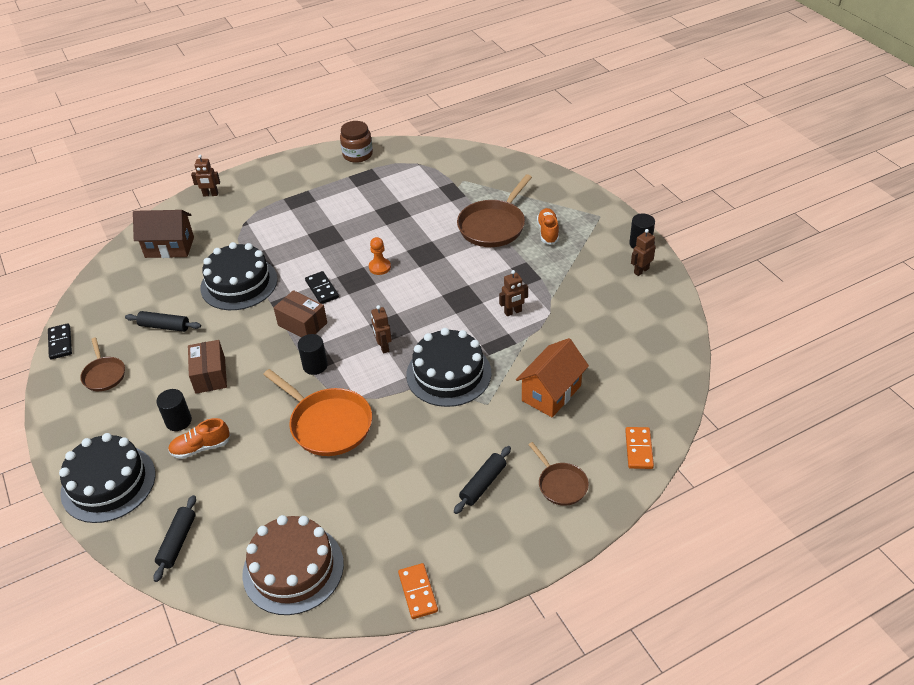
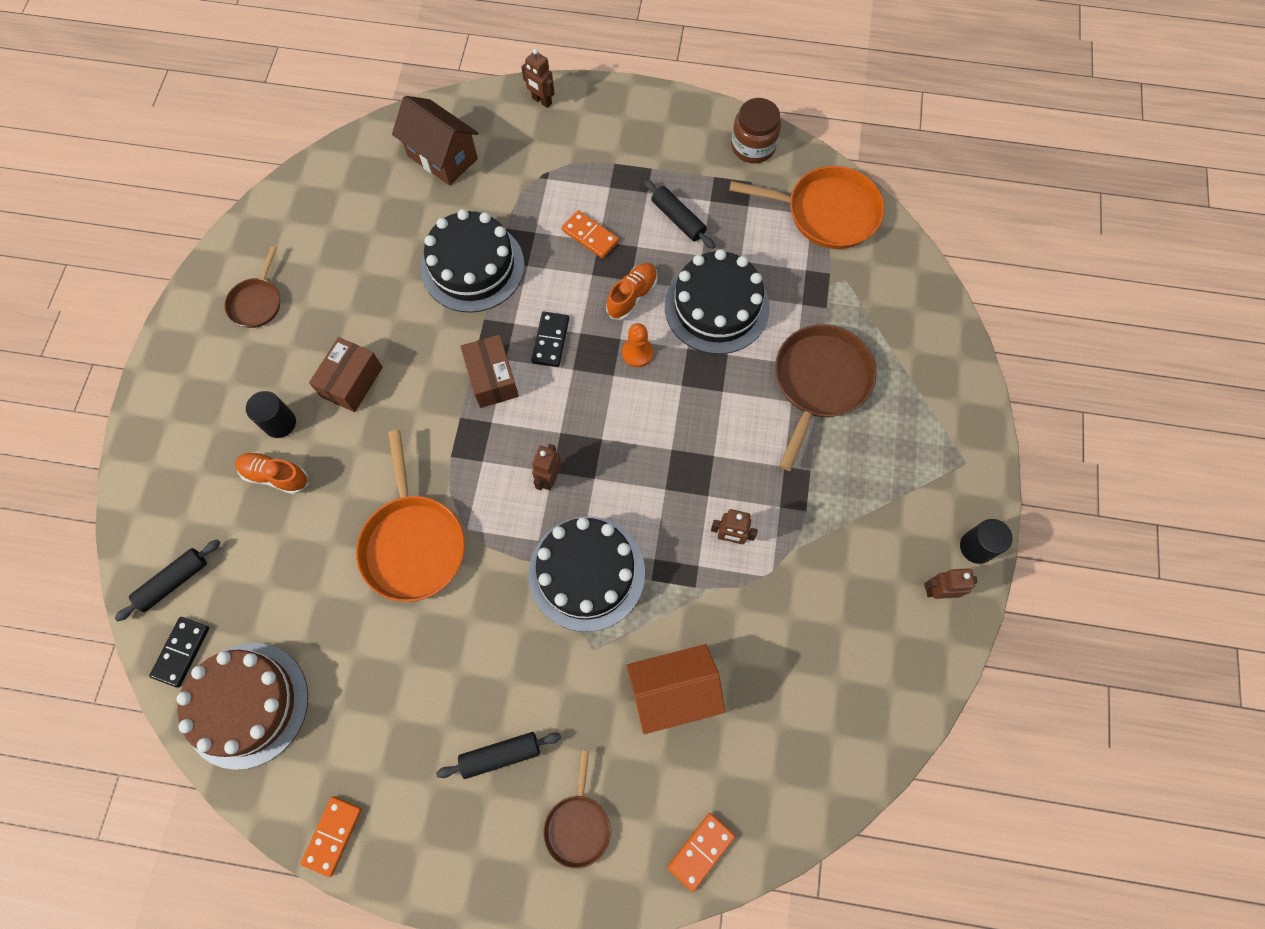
camera: 35 degrees right, 25 degrees up
black domino [48,323,72,360] -> black domino moved to [149,617,209,688]
black cake [59,433,156,523] -> black cake moved to [665,249,770,354]
black rolling pin [125,311,201,332] -> black rolling pin moved to [644,179,715,249]
black cylinder [298,334,328,375] -> none
brown pan [457,174,532,247] -> brown pan turned 135 degrees clockwise [775,324,877,471]
orange shoe [537,208,559,245] -> orange shoe moved to [606,263,658,320]
none -> orange domino [562,210,619,258]
none -> orange pan [729,166,885,249]

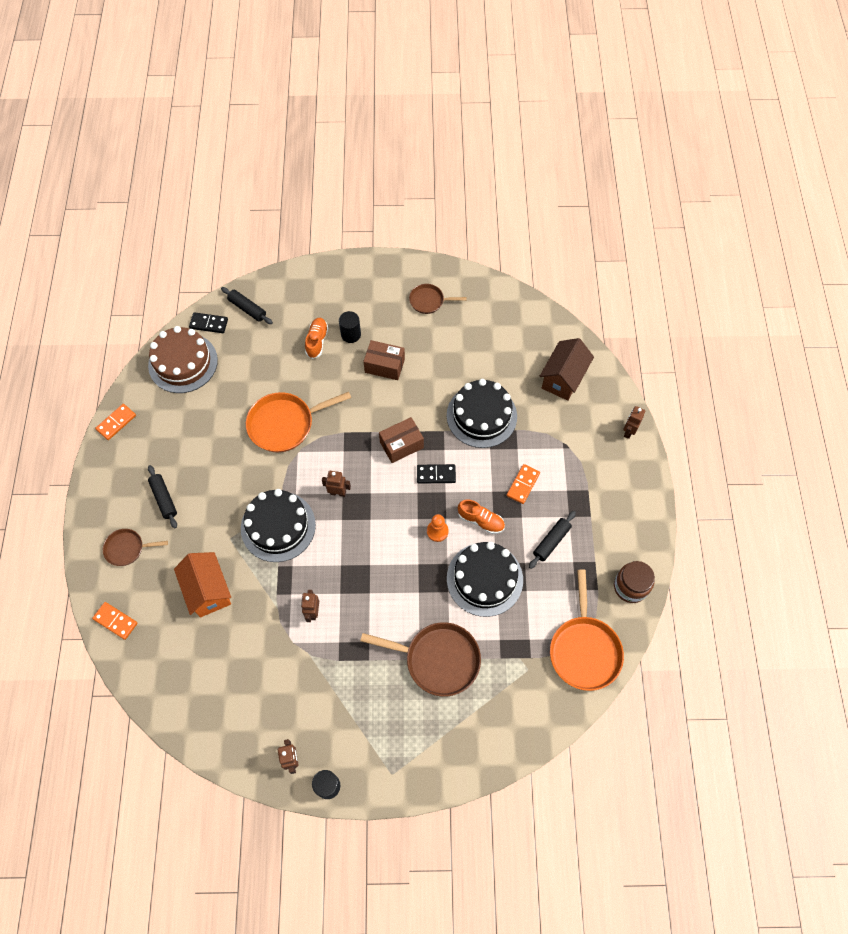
camera: 80 degrees right, 5 degrees down
orange domino [301,796,362,877] -> orange domino turned 60 degrees counterclockwise [95,404,136,440]

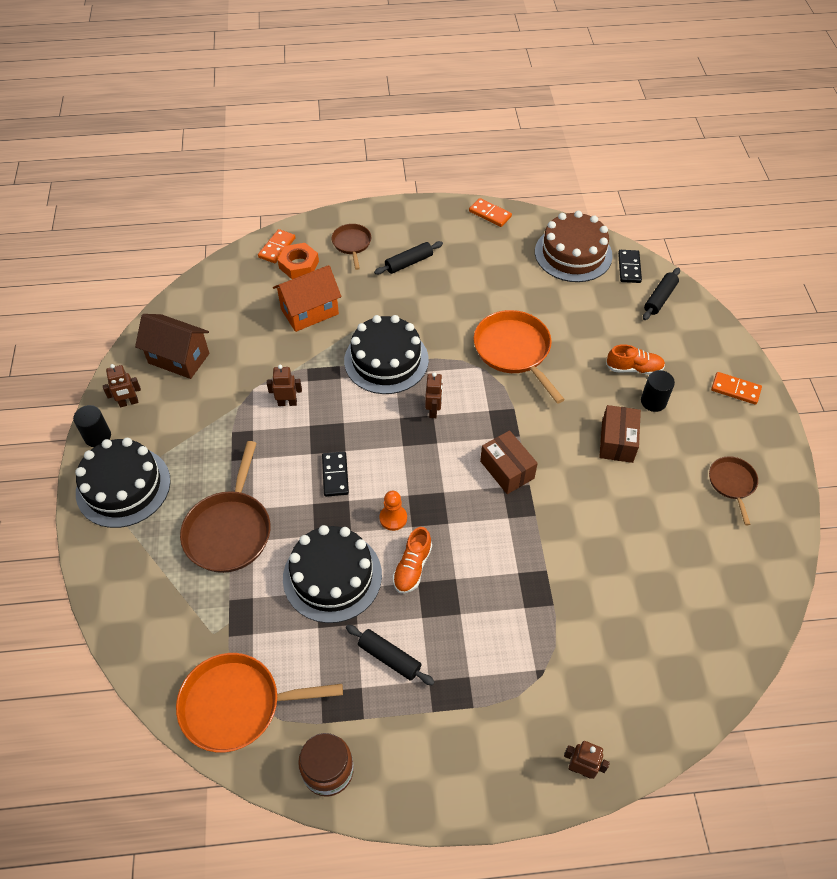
camera: 85 degrees right, 10 degrees down
black domino [417,464,456,484] -> black domino moved to [322,451,349,497]
black cake [447,379,517,448] -> black cake moved to [75,438,171,528]
orange domino [507,464,540,504] -> orange domino moved to [711,372,762,405]
brown house [540,338,594,401] -> brown house moved to [135,314,209,379]
none -> orange nut [278,243,319,279]

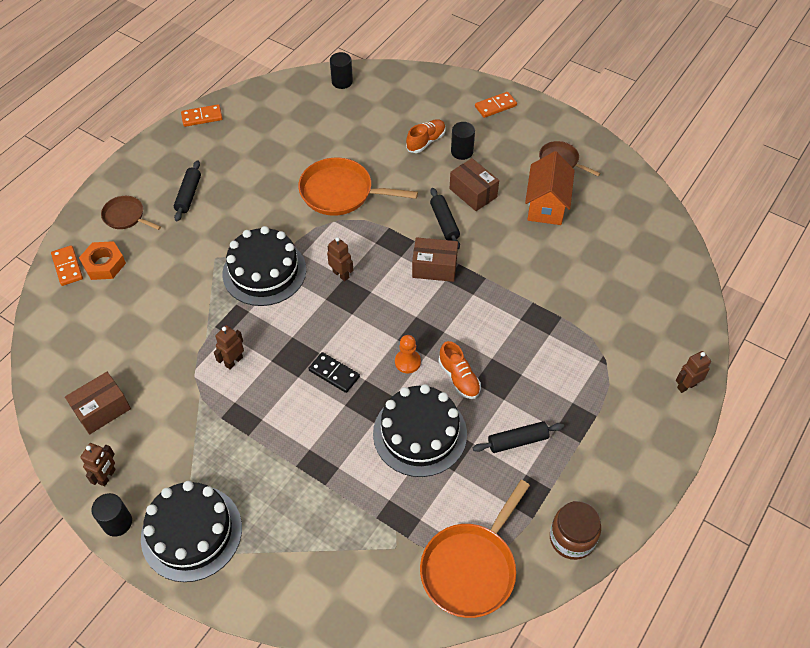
camera: 50 degrees left, 0 degrees up
brown house [135,314,209,379] -> brown box [65,372,131,434]
brown pan [180,441,271,573] -> none
orange house [273,265,341,332] -> orange house moved to [525,151,575,225]
brown cake [535,211,613,282] -> none
black domino [618,250,642,283] -> black cylinder [330,52,353,89]
black rolling pin [643,268,680,320] -> black rolling pin moved to [430,188,460,249]

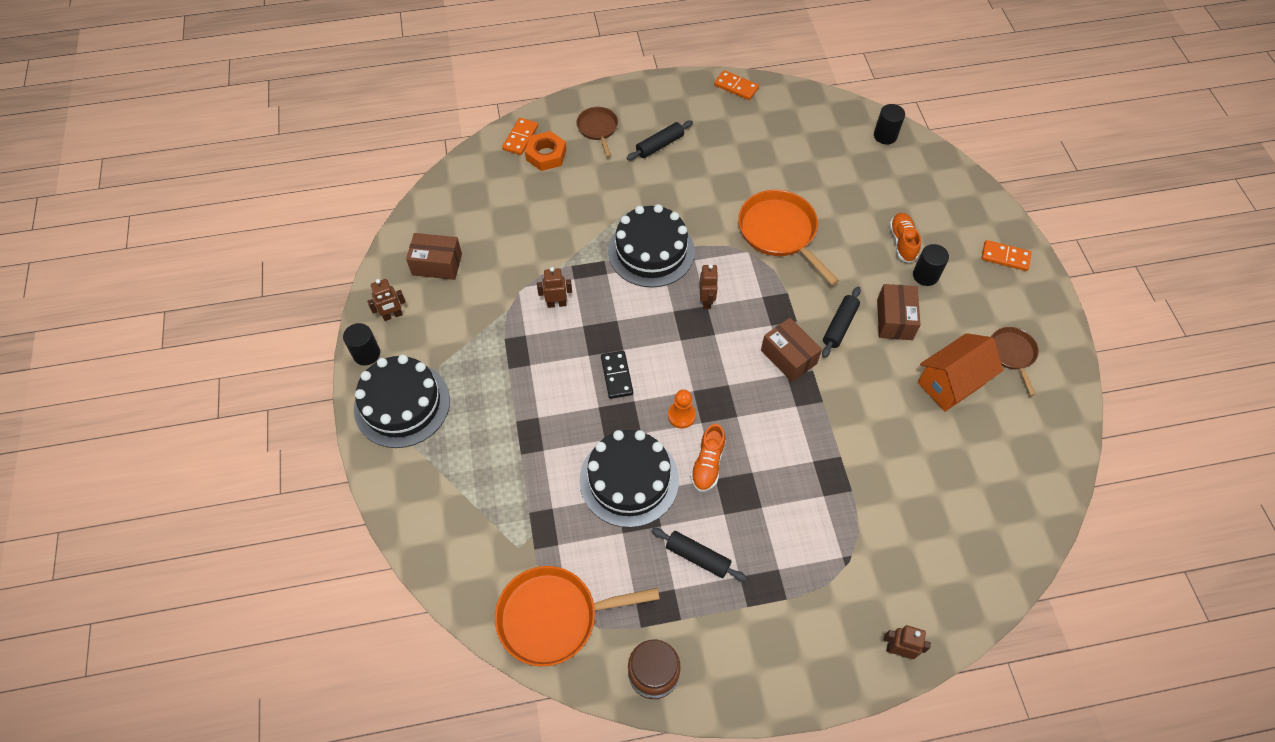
camera: 45 degrees right, 5 degrees up
orange shoe [406,119,446,153] -> orange shoe turned 90 degrees counterclockwise [889,213,921,263]

